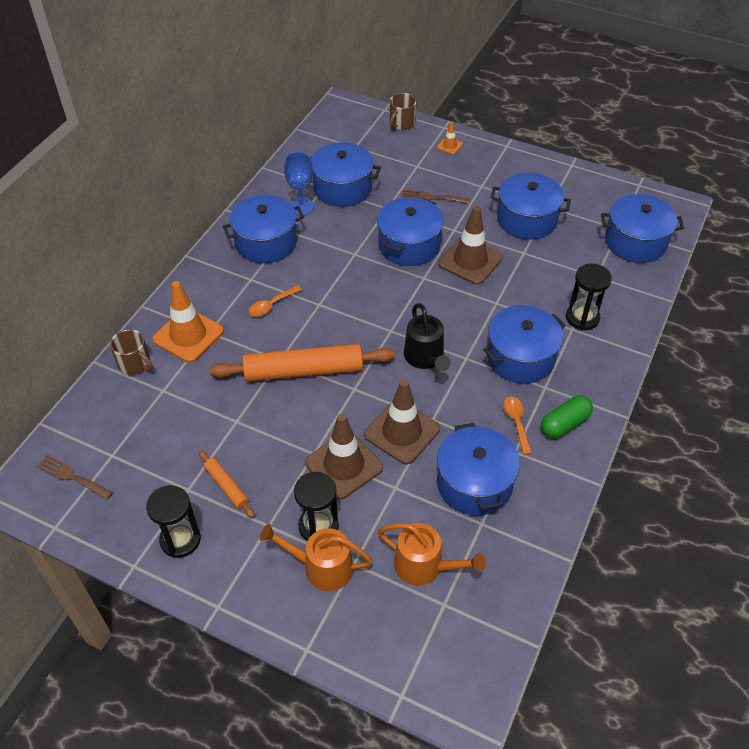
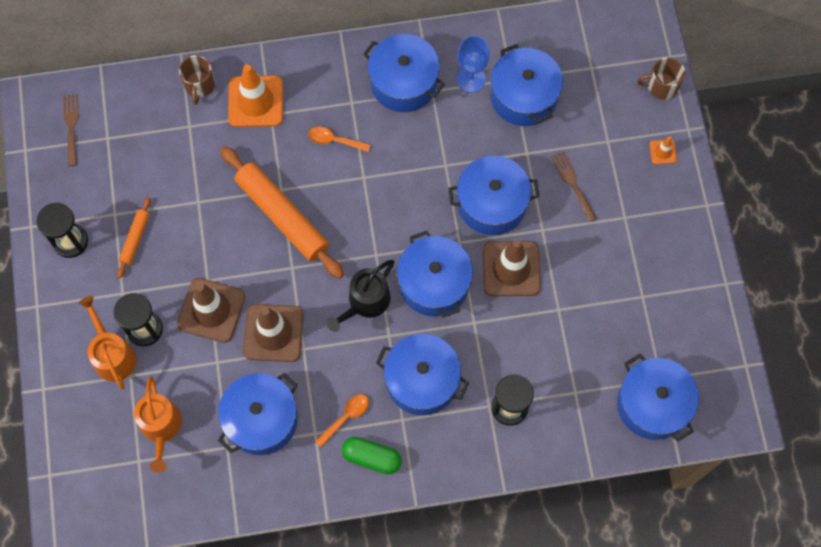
camera: 55 degrees right, 20 degrees up
blue pot [490,173,571,240] -> blue pot moved to [397,231,473,318]

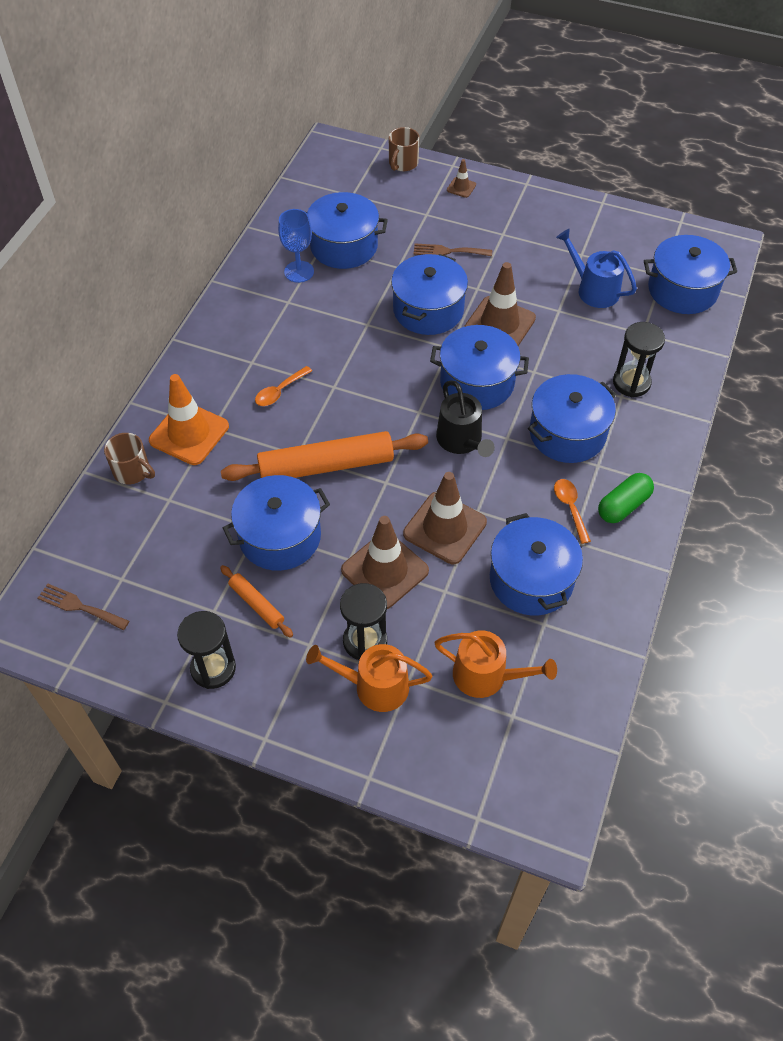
camera: 60 degrees left, 15 degrees down
blue pot [363,34,445,112] -> blue pot moved to [223,475,330,571]
orange traffic cone [650,136,677,164] -> brown traffic cone [447,159,476,198]
none -> blue watering can [556,229,637,308]

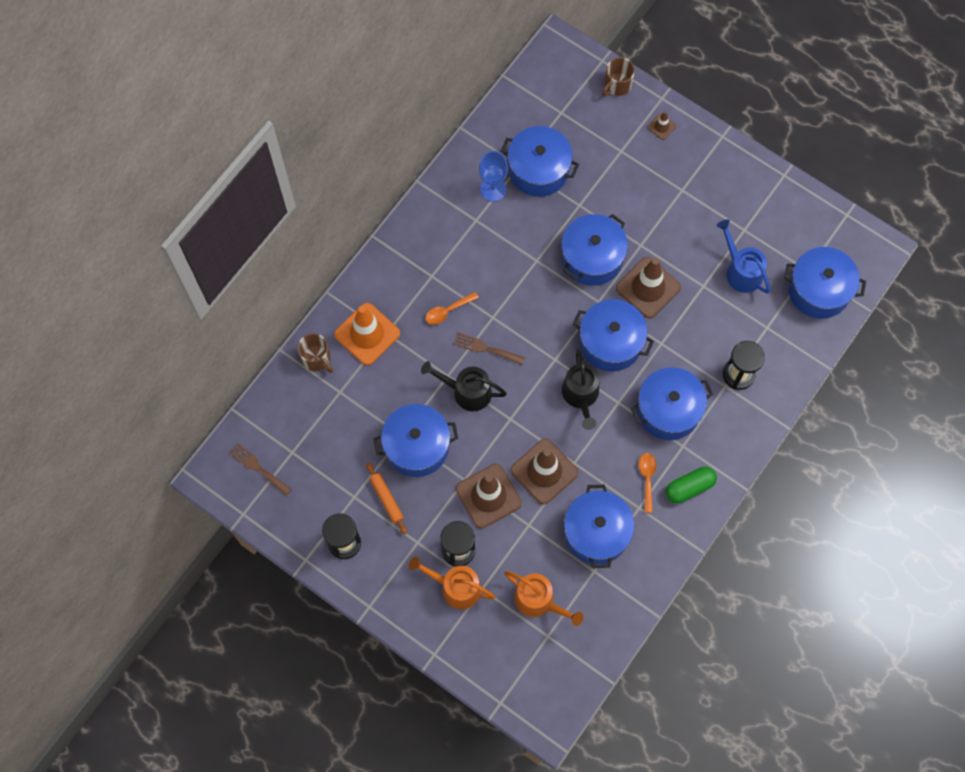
camera: 15 degrees right, 15 degrees up
orange rolling pin [221,431,428,481] -> black watering can [421,361,507,411]
brown fork [414,243,492,256] -> brown fork moved to [454,332,525,365]

